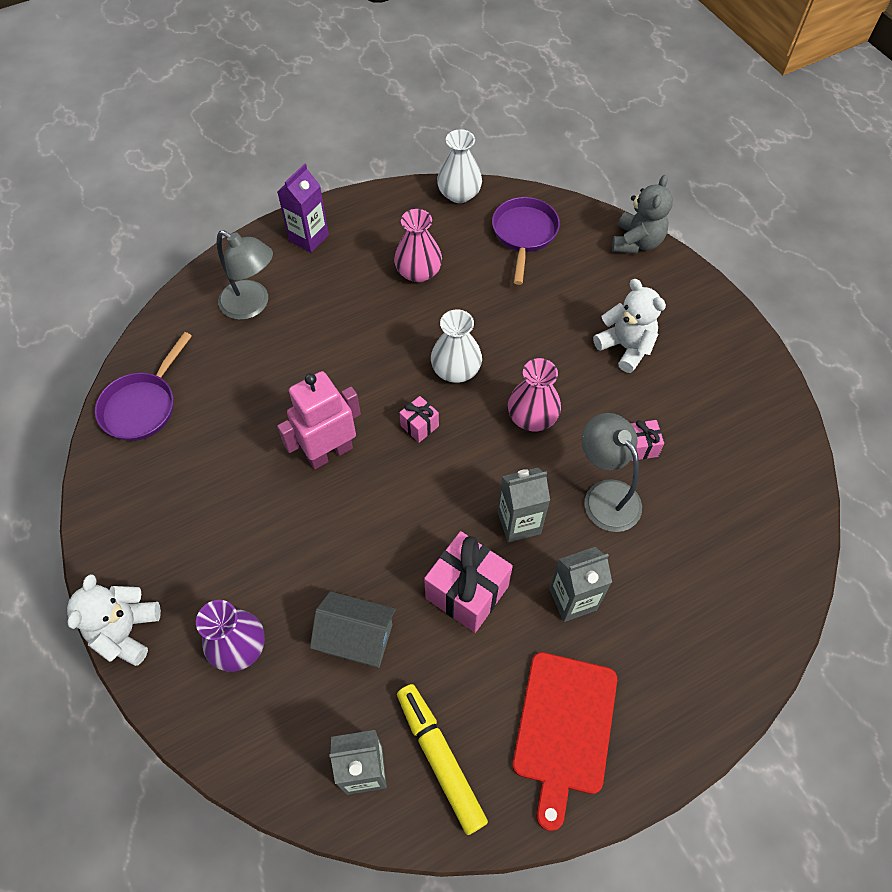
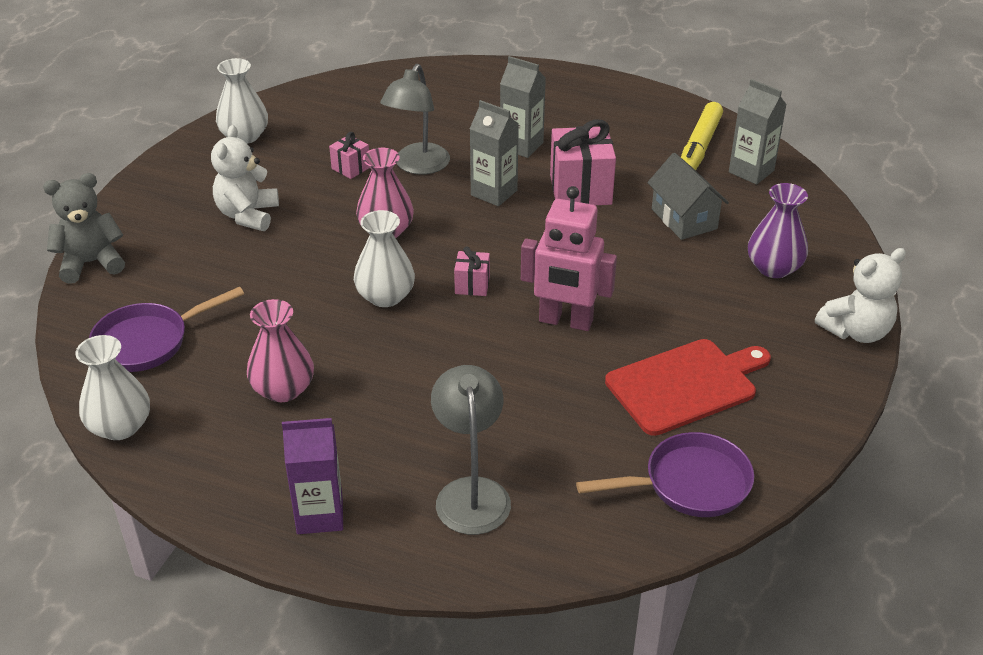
camera: 130 degrees left, 20 degrees down
red cutting board [512,652,617,831] -> red cutting board moved to [605,339,771,436]
none -> white vase [216,58,268,144]

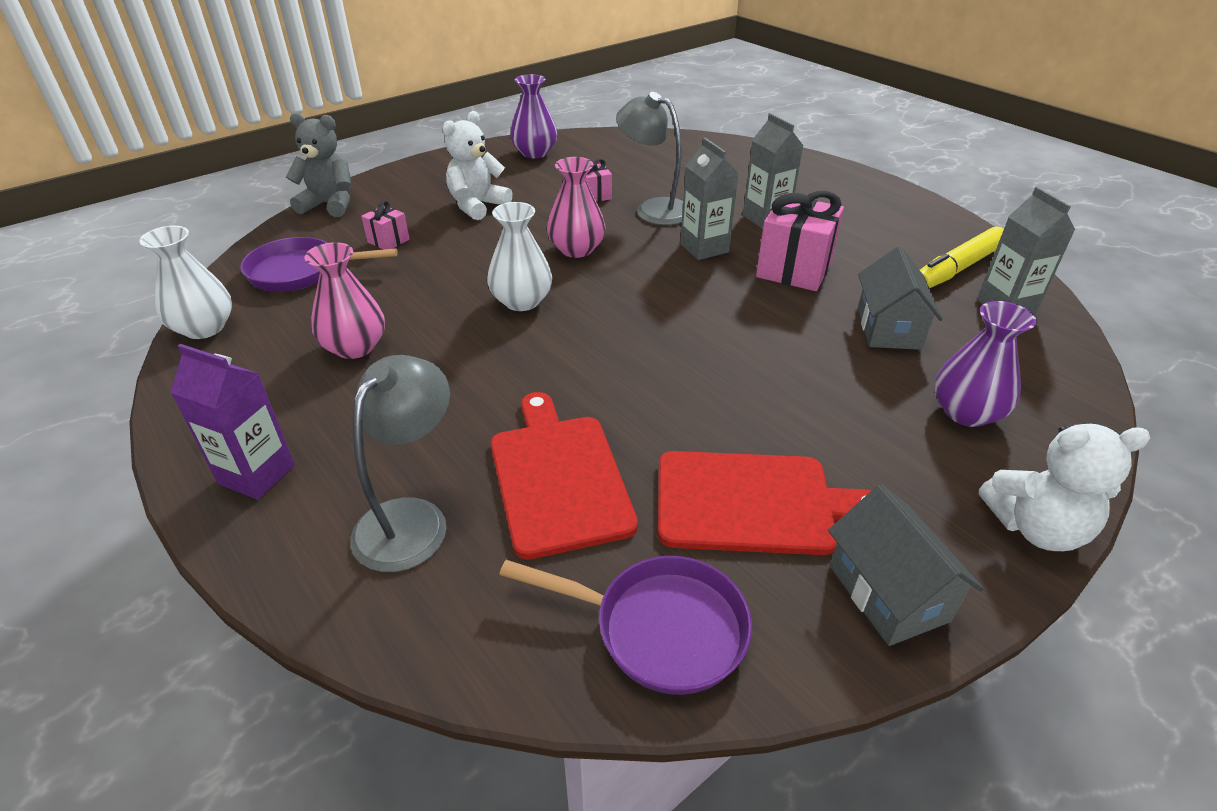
camera: 30 degrees right, 0 degrees up
white vase [216,58,268,144] -> purple vase [510,74,557,159]
grey lamp [380,64,450,175] -> grey lamp turned 75 degrees clockwise [616,92,683,225]
pink gift [454,246,490,296] -> pink gift moved to [361,200,410,250]
pink robot [521,186,617,331] -> none
none -> red cutting board [491,392,638,560]
none -> grey house [828,484,984,646]

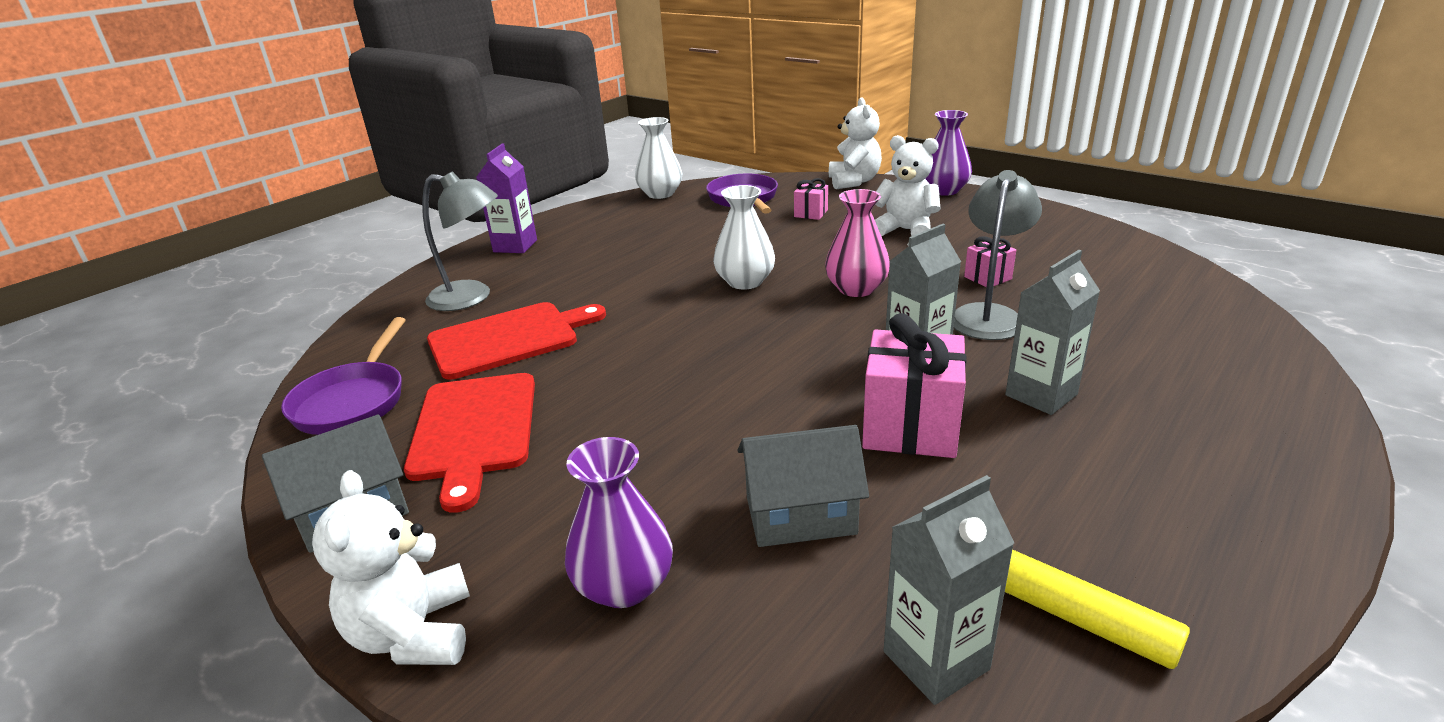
camera: 80 degrees right, 10 degrees down
grey teddy bear [286,113,351,217] -> white teddy bear [829,97,882,189]
pink vase [304,242,385,359] -> none
purple vase [510,74,557,159] -> purple vase moved to [925,110,972,196]

